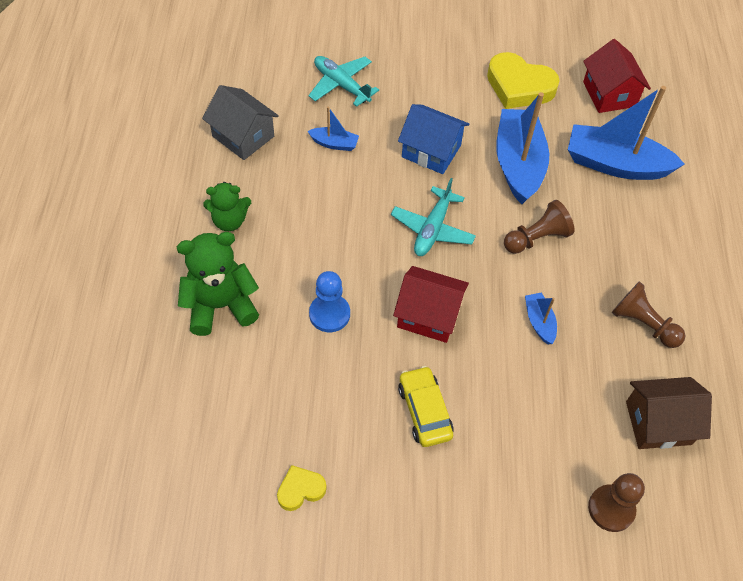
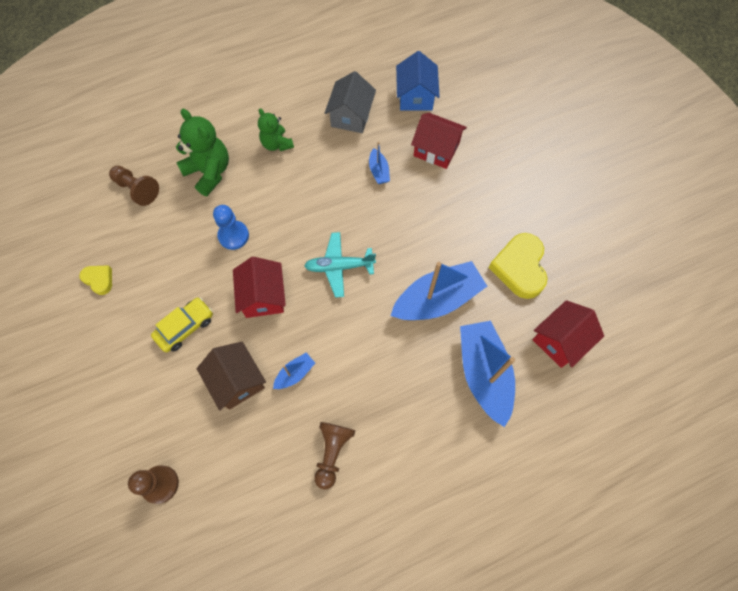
camera: 65 degrees right, 10 degrees up
turquoise plane [308,56,379,107] -> red house [411,113,467,169]
blue house [398,104,469,174] -> blue house moved to [396,51,440,110]
brown pawn [504,200,575,254] -> brown pawn moved to [109,166,159,206]
brown house [626,377,712,449] -> brown house moved to [197,342,266,411]

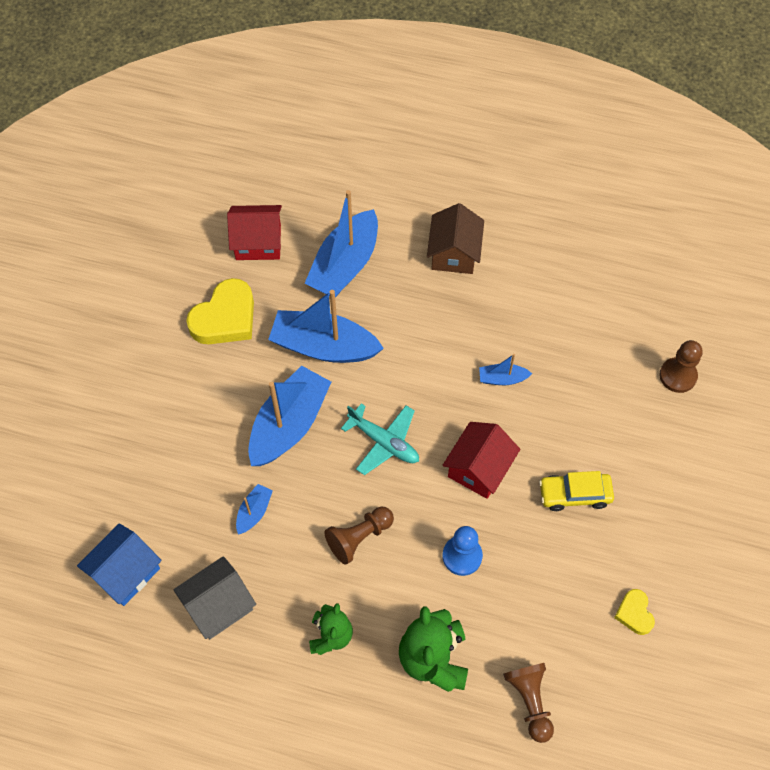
camera: 140 degrees left, 5 degrees down
brown house [197,342,266,411] -> brown house moved to [427,203,484,274]
brown pawn [314,422,355,490] -> brown pawn moved to [324,506,394,565]
red house [411,113,467,169] -> none
none -> blue boat [248,365,331,466]

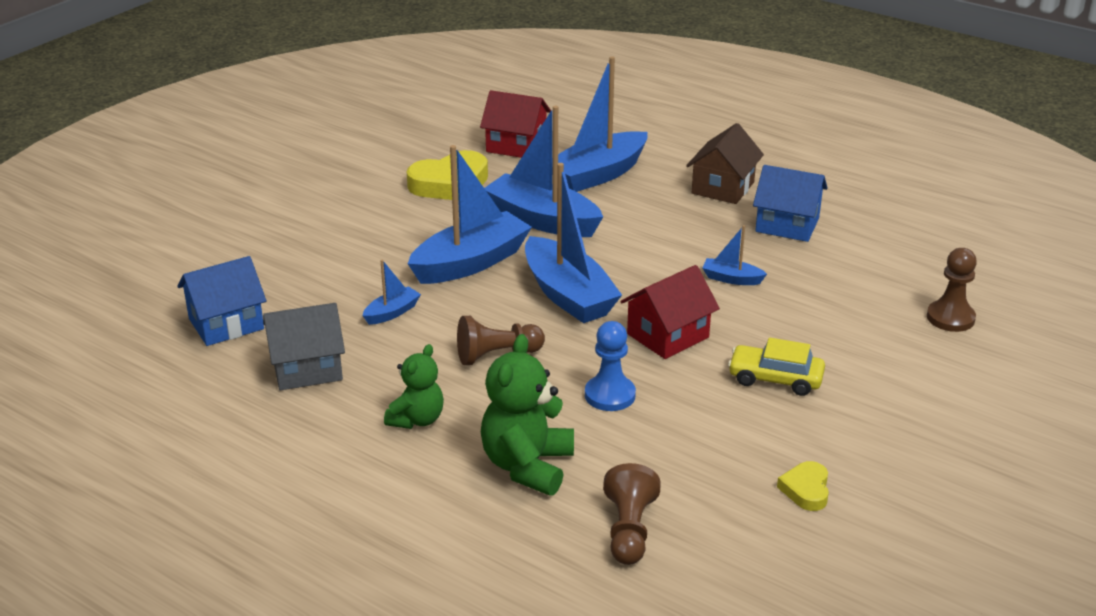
camera: 20 degrees right, 30 degrees down
turquoise plane [341,403,419,475] -> blue boat [525,163,622,323]
none -> blue house [753,165,828,242]

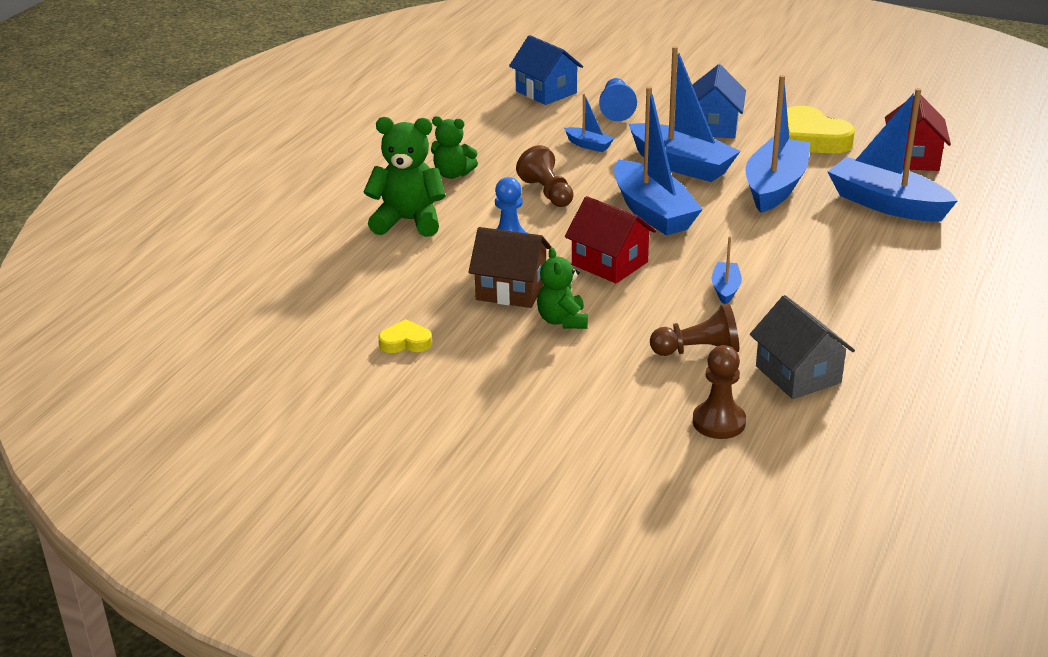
camera: 80 degrees right, 0 degrees up
grey house [263,303,345,390] -> grey house moved to [750,295,855,399]
blue boat [525,163,622,323] -> blue boat turned 75 degrees counterclockwise [614,86,703,236]
brown pawn [603,463,661,565] -> brown pawn moved to [650,303,739,356]
brown house [686,123,764,204] -> brown house moved to [468,227,552,308]
yellow car [728,338,825,396] -> green teddy bear [537,247,588,329]
blue house [753,165,828,242] -> blue house moved to [692,64,746,138]
none -> blue pawn [599,78,637,121]

